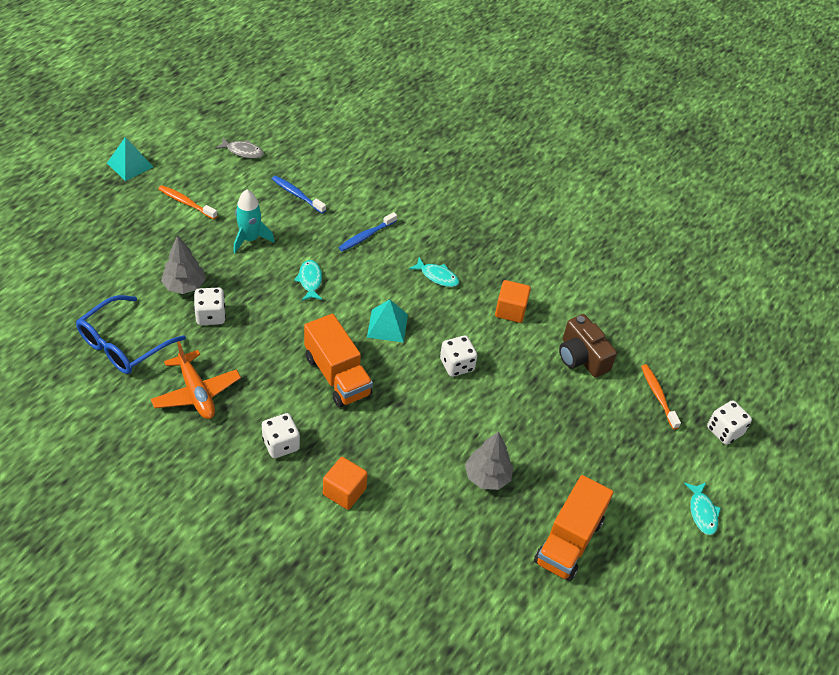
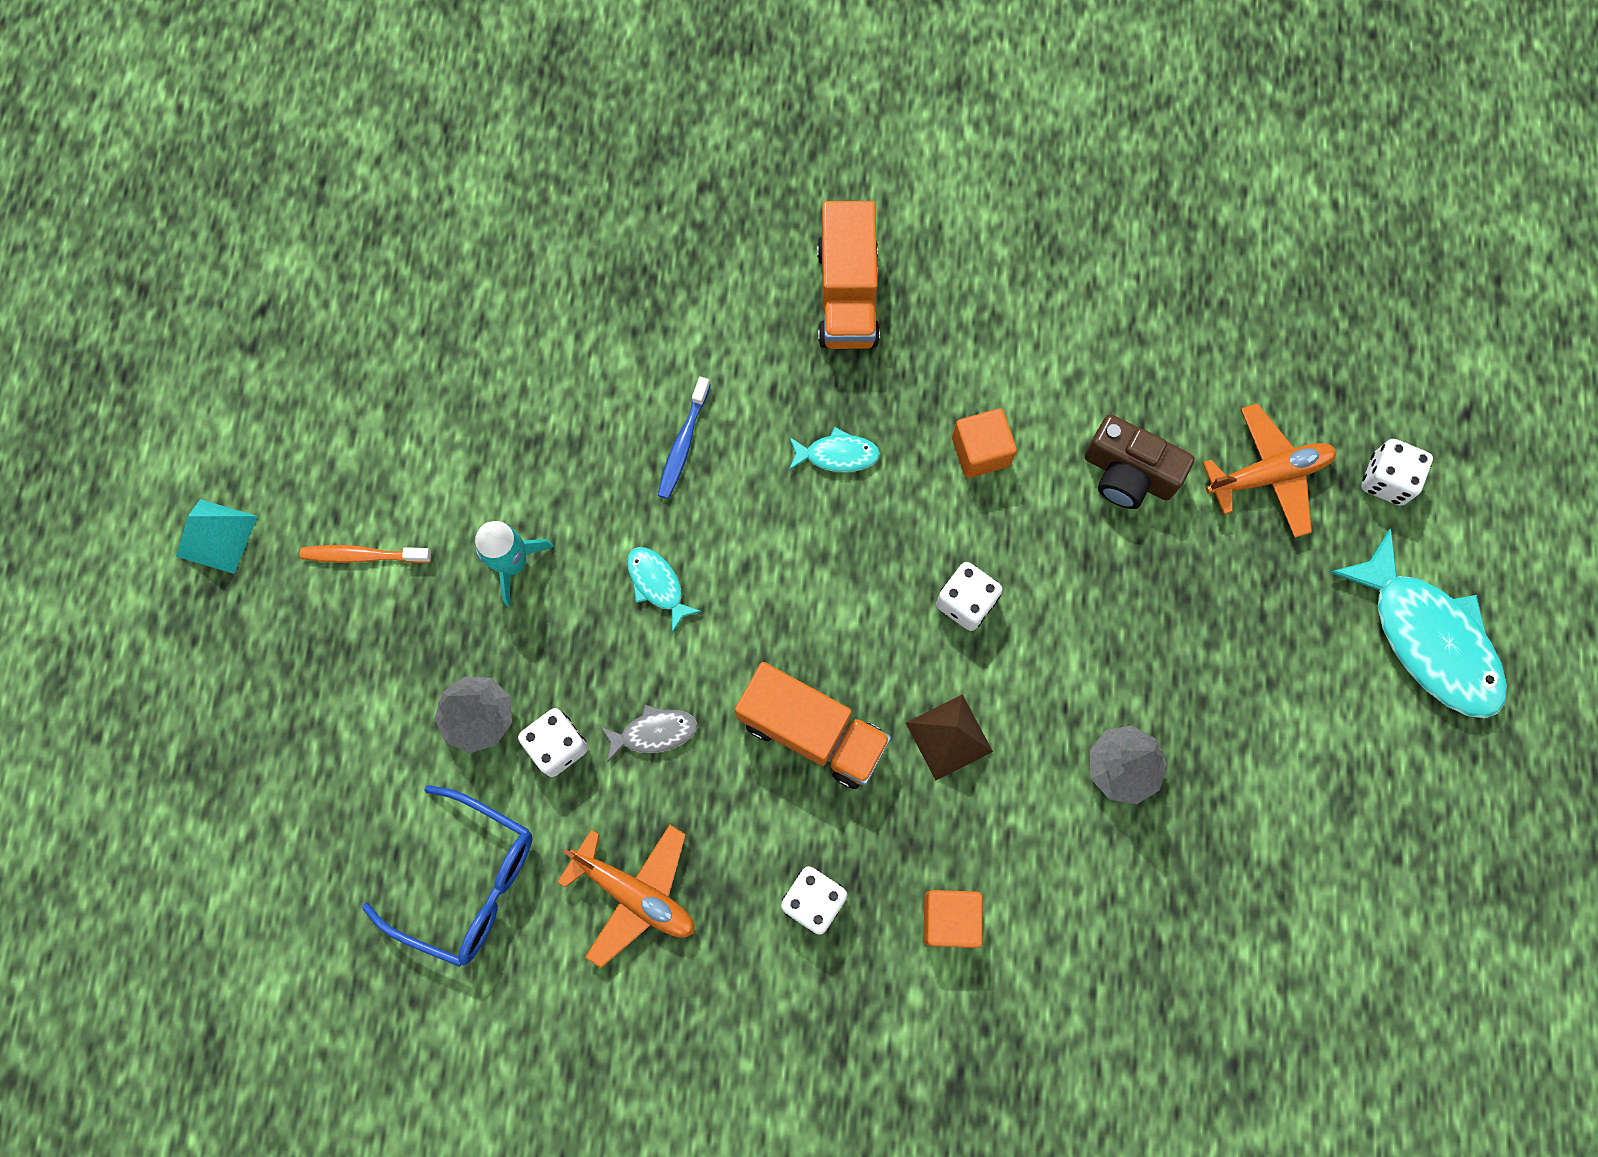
camera: 25 degrees left, 25 degrees up
blue glasses [76,295,186,374] -> blue glasses turned 75 degrees counterclockwise [362,785,532,967]
grey fish [215,137,264,158] -> grey fish moved to [600,705,697,762]
blue toothbrush [272,175,326,214] -> none
turquoise pyramid [367,299,408,343] -> none
orange truck [534,475,614,581] -> orange truck moved to [817,201,880,349]
orange toothbrush [641,364,681,429] -> orange plane [1203,403,1337,538]
turquoise fish [684,483,721,535] -> turquoise fish [1329,528,1507,719], size x2.17
none -> brown pyramid [906,694,993,781]

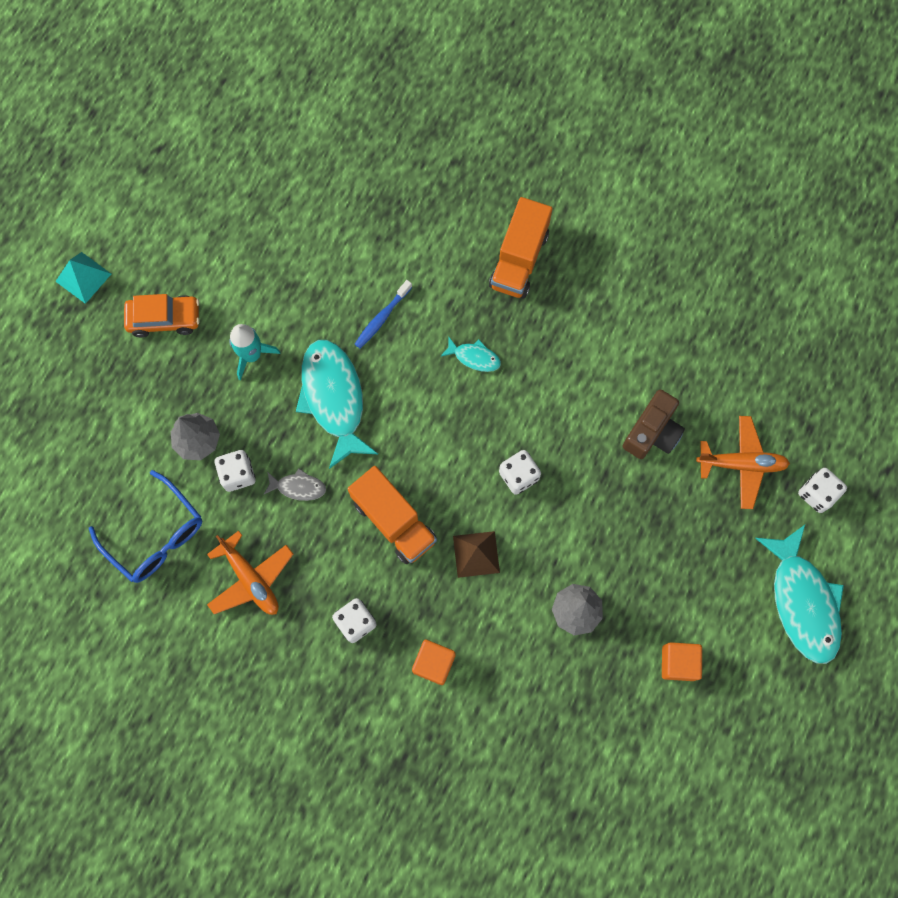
camera: 20 degrees right, 0 degrees up
orange toothbrush [299,545,432,563] -> orange car [124,294,200,338]
turquoise fish [627,547,702,633] -> turquoise fish [296,340,378,469], size x2.17
orange cube [952,408,1017,478] -> orange cube moved to [662,642,702,681]
brown camera [1085,415,1194,509] -> brown camera turned 105 degrees counterclockwise [623,390,685,459]

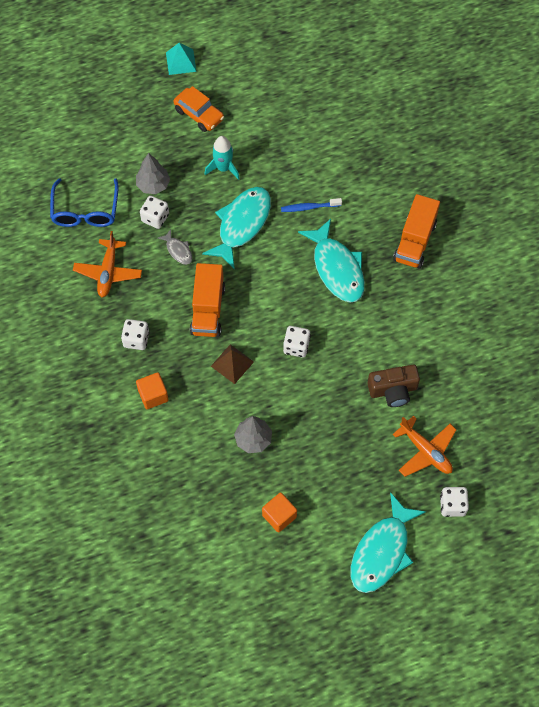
camera: 45 degrees right, 10 degrees down
turquoise fish [440,336,501,372] -> turquoise fish [298,219,365,303], size x2.17
orange truck [489,197,552,299] -> orange truck turned 45 degrees counterclockwise [393,194,440,269]

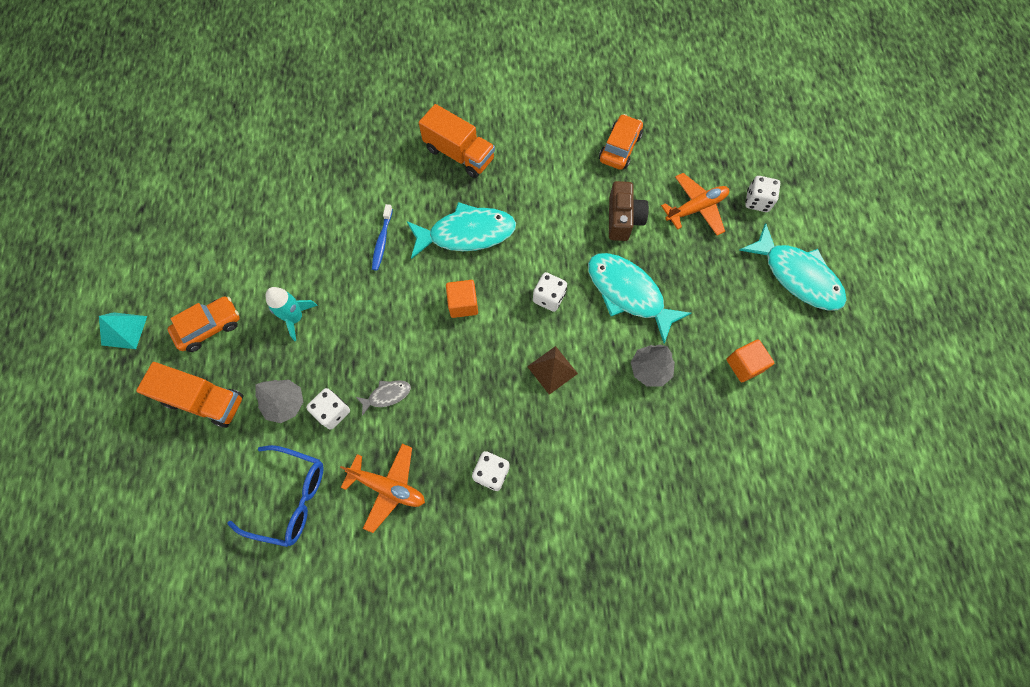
camera: 75 degrees left, 5 degrees up
orange cube [136,372,169,409] -> orange cube moved to [446,280,478,318]
orange truck [190,263,225,337] -> orange truck moved to [136,362,243,428]
turquoise fish [202,187,271,270] -> turquoise fish moved to [588,253,691,343]
none -> orange car [599,114,643,170]

